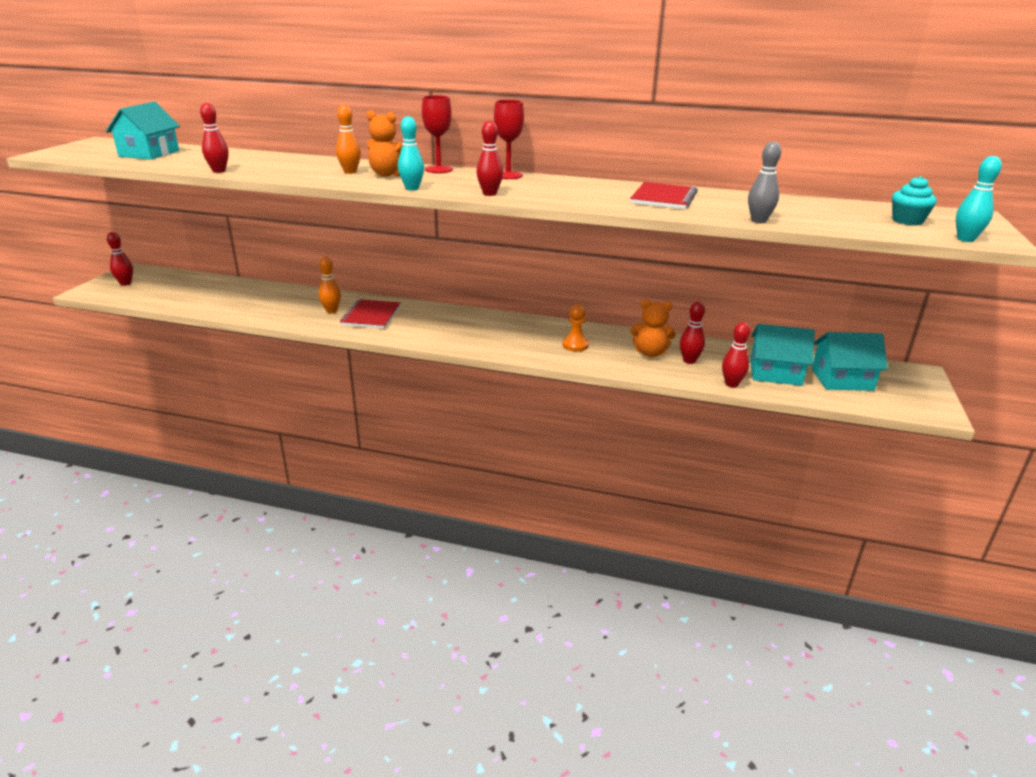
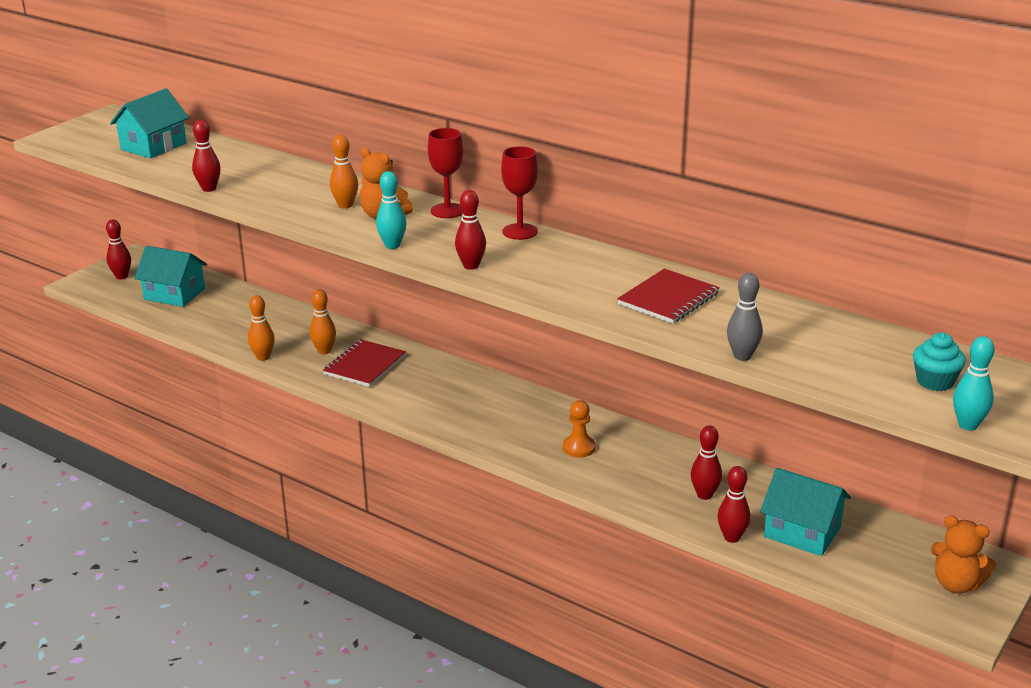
camera: 20 degrees right, 0 degrees up
orange teddy bear [630,299,676,357] -> orange teddy bear moved to [931,515,996,594]
turquoise house [812,332,888,391] -> turquoise house moved to [135,246,207,307]
none -> orange bowling pin [248,295,275,361]

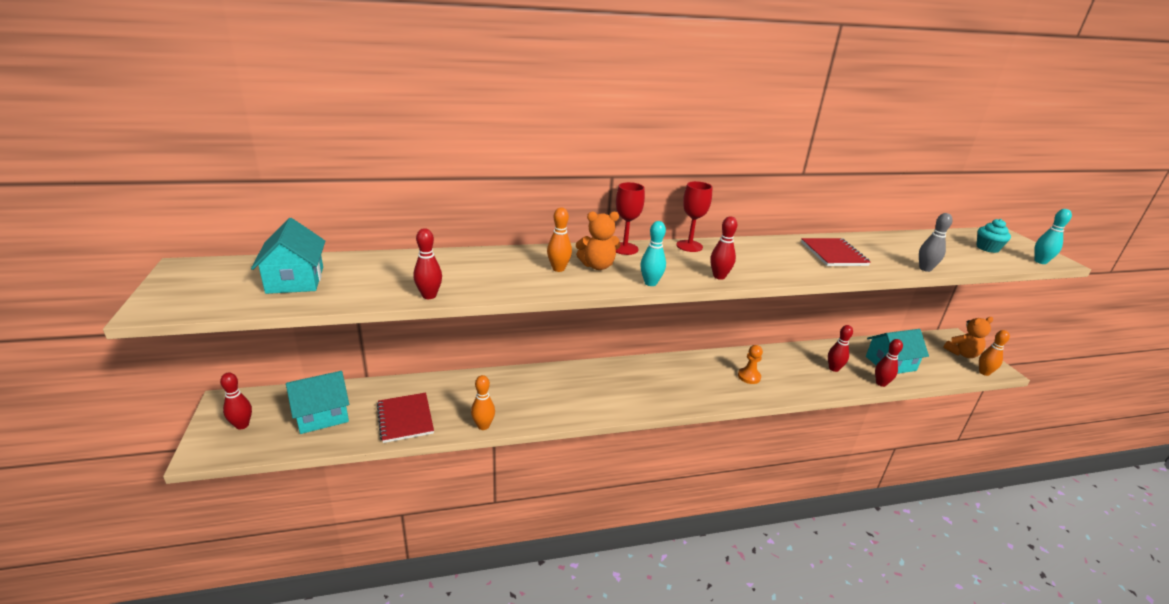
camera: 50 degrees left, 0 degrees up
orange bowling pin [310,289,336,354] -> orange bowling pin moved to [979,330,1010,376]
red notebook [323,339,406,387] -> red notebook moved to [377,393,434,443]

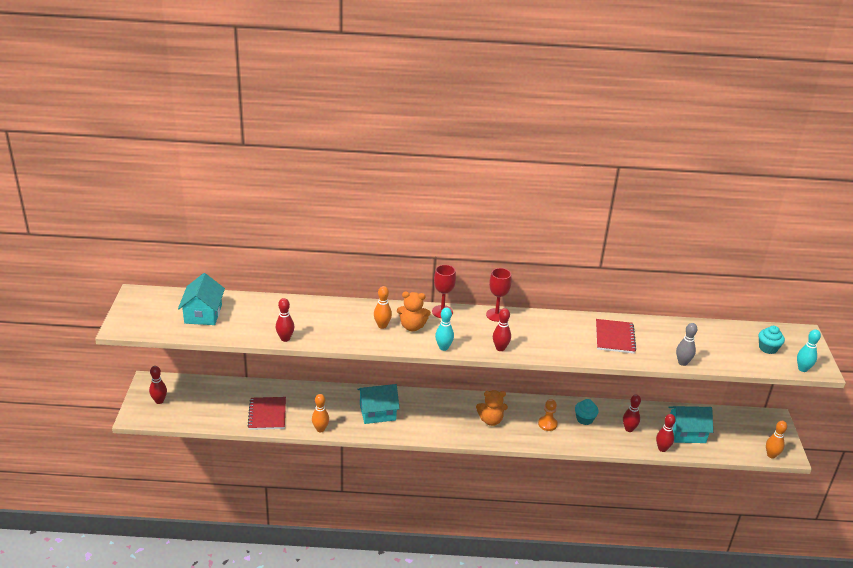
camera: 15 degrees right, 5 degrees up
turquoise house [286,371,349,434] -> turquoise house moved to [357,384,400,424]
orange teddy bear [943,317,993,358] -> orange teddy bear moved to [476,390,508,426]
none -> turquoise cupcake [575,399,599,425]

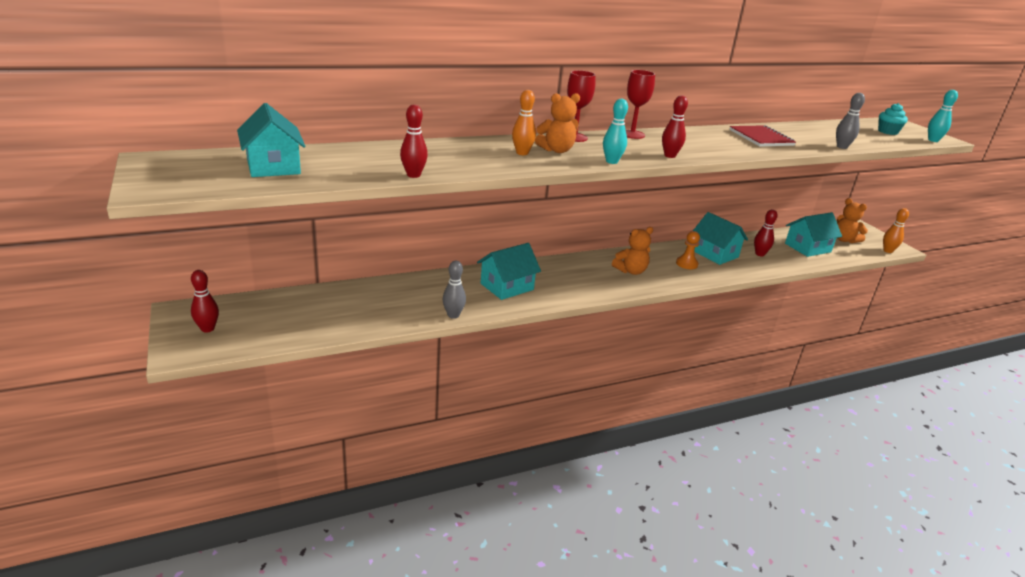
camera: 25 degrees left, 5 degrees down
red notebook [248,397,286,430] -> none
orange bowling pin [312,394,329,432] -> grey bowling pin [442,261,466,319]
turquoise cupcake [575,399,599,425] -> turquoise house [693,212,748,265]
red bowling pin [656,414,676,452] -> none
none -> orange teddy bear [837,198,868,243]

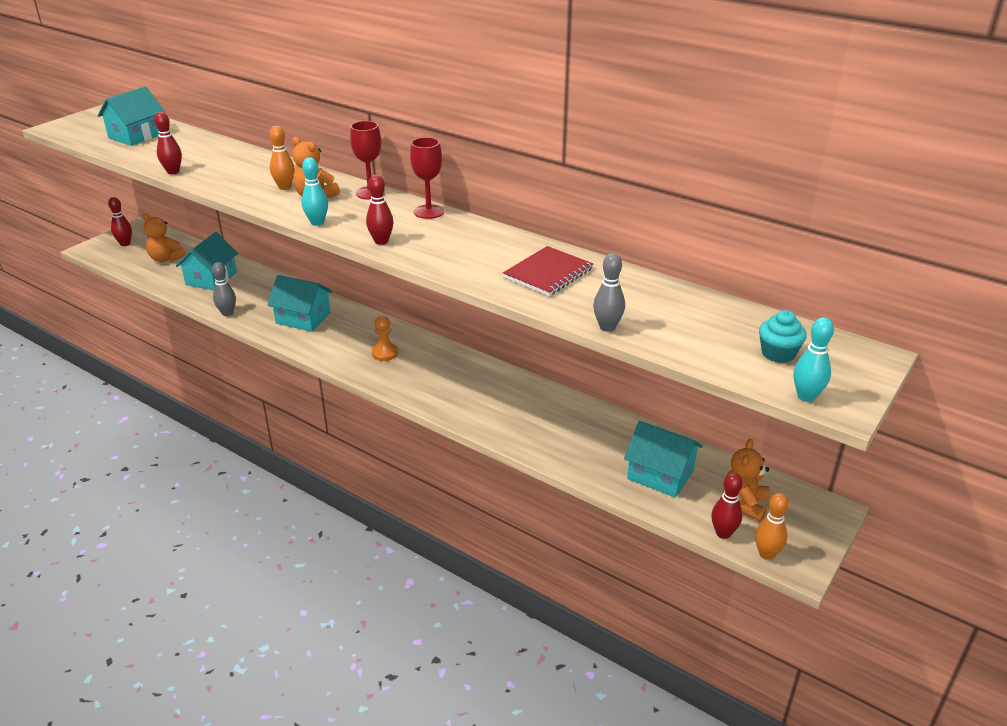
camera: 60 degrees right, 5 degrees up
orange teddy bear [612,227,653,275] -> orange teddy bear moved to [143,214,186,262]
orange pawn [676,231,700,269] -> orange pawn moved to [372,316,398,361]
turquoise house [693,212,748,265] -> turquoise house moved to [176,232,238,290]
red bowling pin [754,209,778,256] -> red bowling pin moved to [711,473,743,539]

